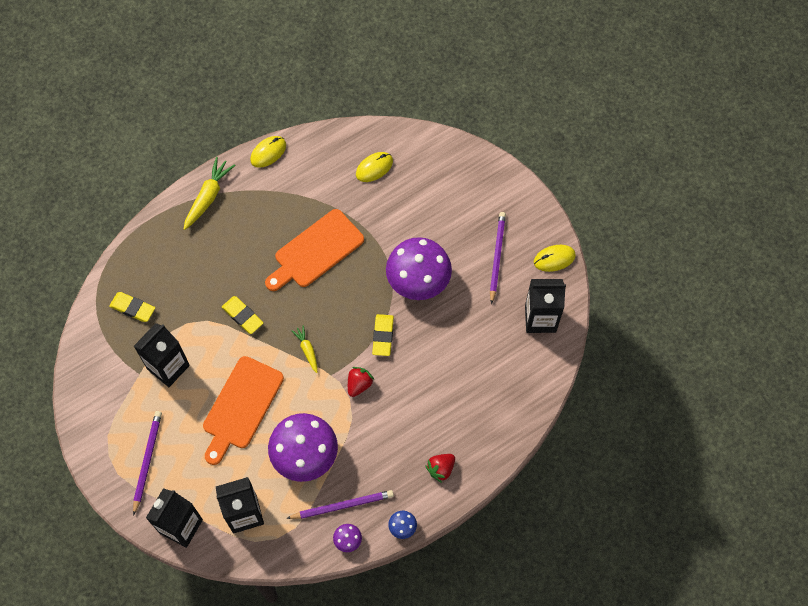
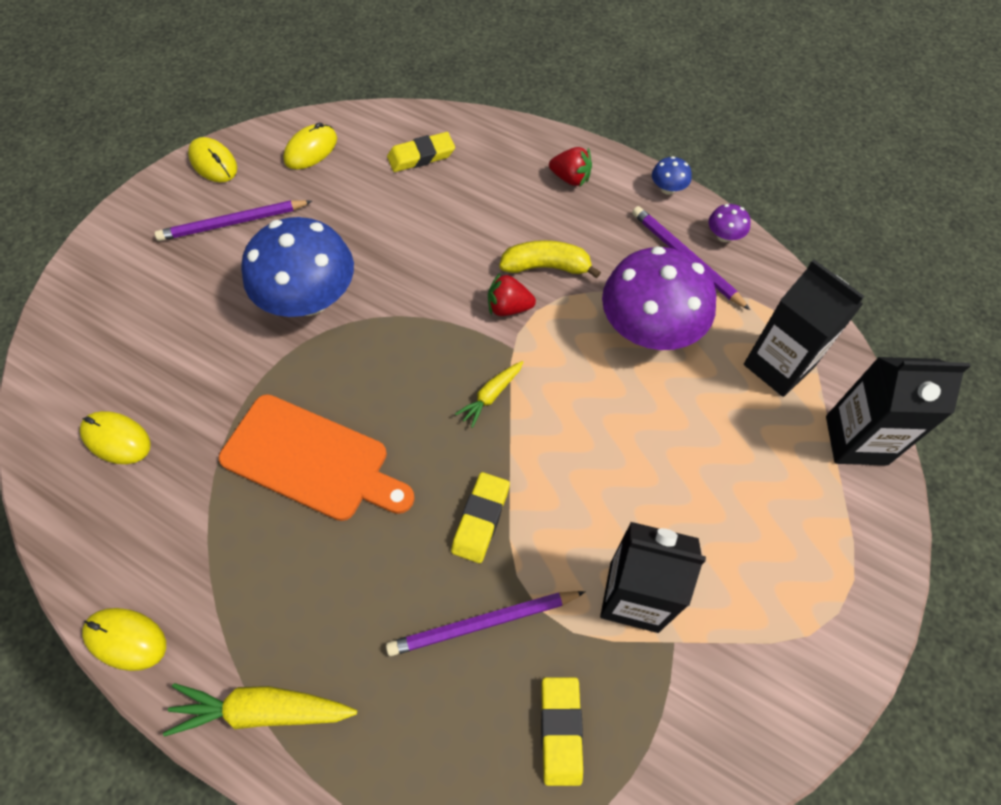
camera: 115 degrees left, 5 degrees down
purple pencil [133,411,162,516] -> purple pencil moved to [386,591,586,656]
orange cutting board [203,356,284,465] -> none
yellow eraser [372,314,394,356] -> yellow eraser moved to [387,132,455,172]
purple mushroom [386,237,452,300] -> blue mushroom [241,217,354,317]
black carton [525,279,566,333] -> yellow mouse [283,122,337,169]
none -> yellow banana [499,240,601,278]

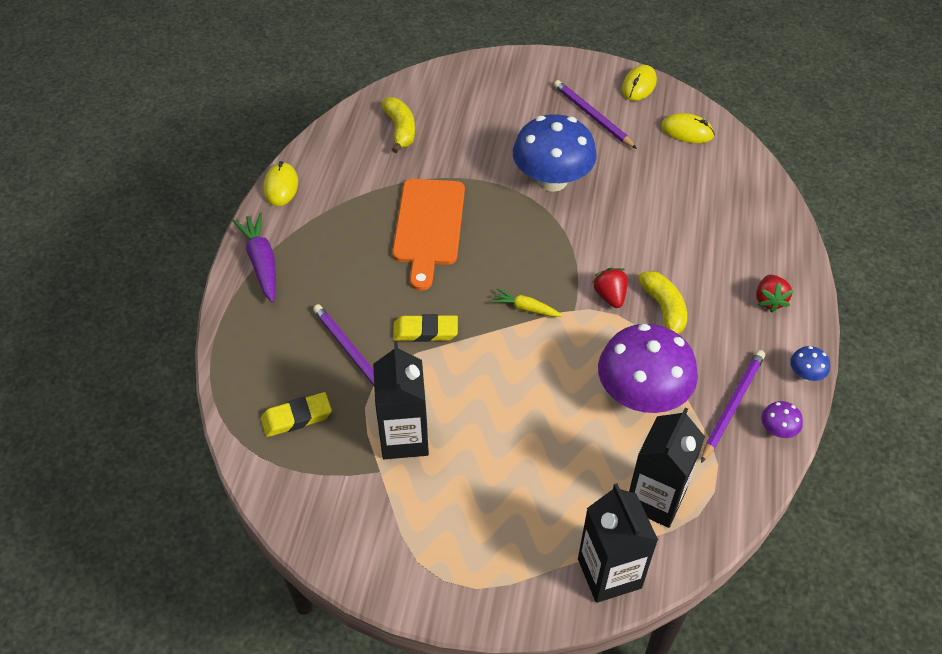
camera: 70 degrees right, 10 degrees down
yellow mouse [80,411,151,464] -> yellow banana [381,97,415,153]
yellow carrot [163,683,357,737] -> purple carrot [233,213,276,303]
yellow eraser [387,132,455,172] -> none

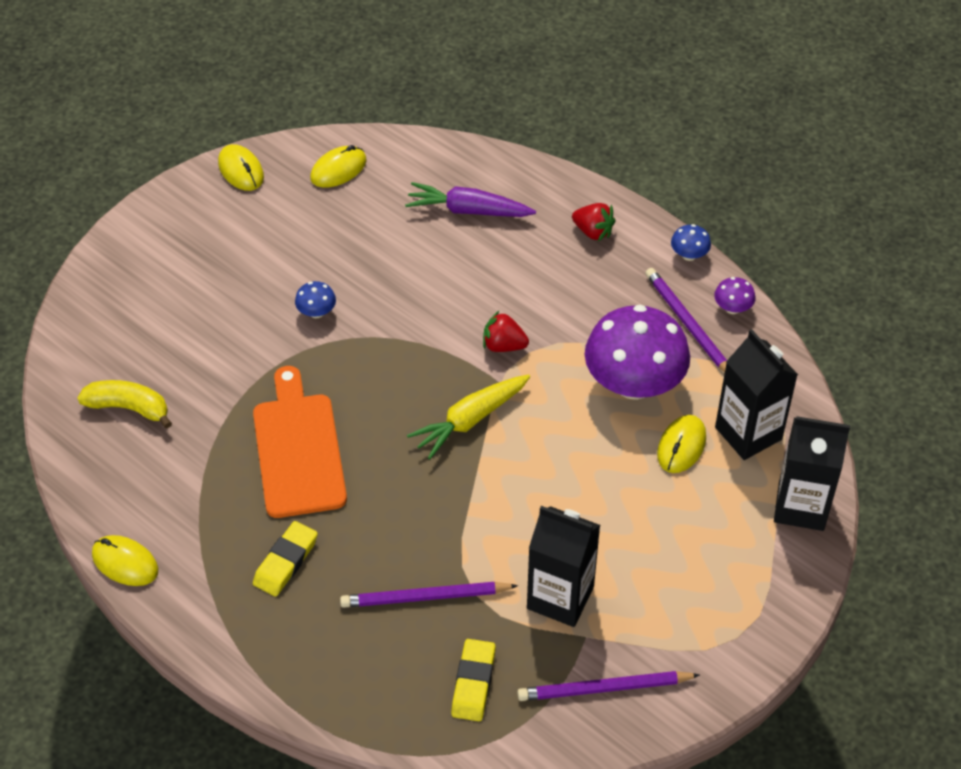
camera: 60 degrees left, 0 degrees up
purple carrot [233,213,276,303] -> purple carrot moved to [405,182,536,217]
orange cutting board [392,179,465,291] -> orange cutting board turned 135 degrees counterclockwise [253,366,347,518]
yellow eraser [393,314,458,342] -> yellow eraser moved to [253,521,318,596]
yellow carrot [491,288,562,317] -> yellow carrot [407,375,530,459], size x1.70
blue mushroom [513,114,597,192] -> blue mushroom [295,281,336,318], size x0.41
purple pencil [554,80,637,149] -> purple pencil moved to [517,671,700,701]
yellow banana [638,271,687,334] -> none
none -> yellow mouse [657,415,706,473]

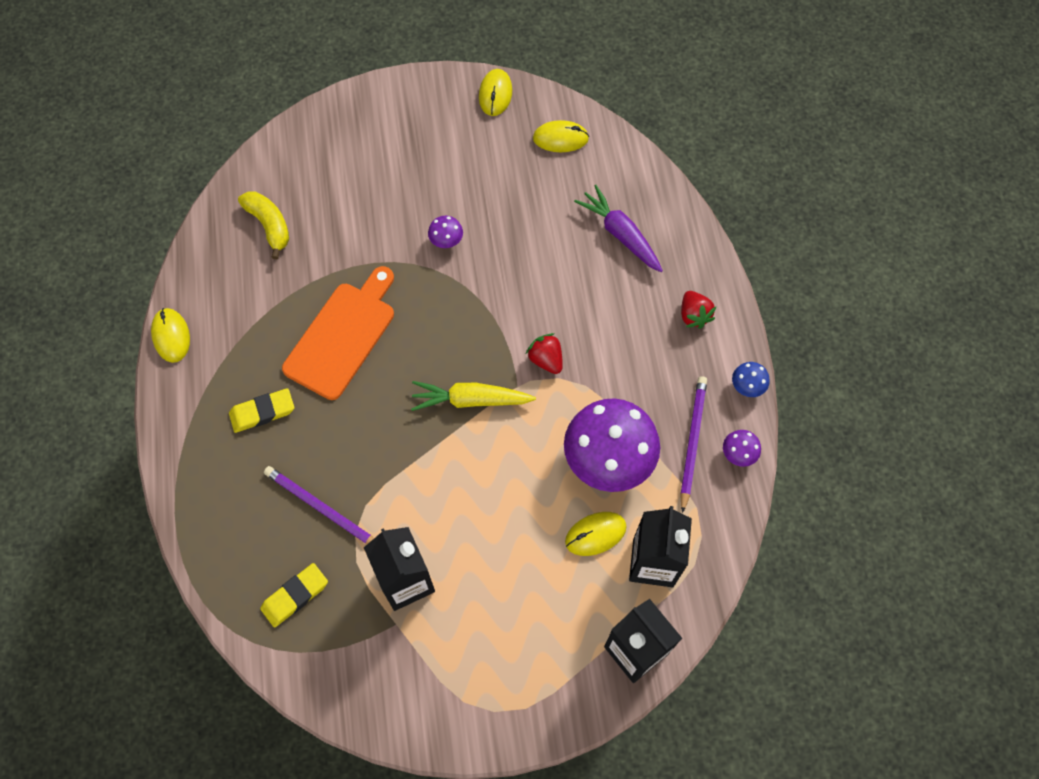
camera: 40 degrees right, 15 degrees up
blue mushroom [295,281,336,318] -> purple mushroom [428,216,463,248]
purple pencil [517,671,700,701] -> none

